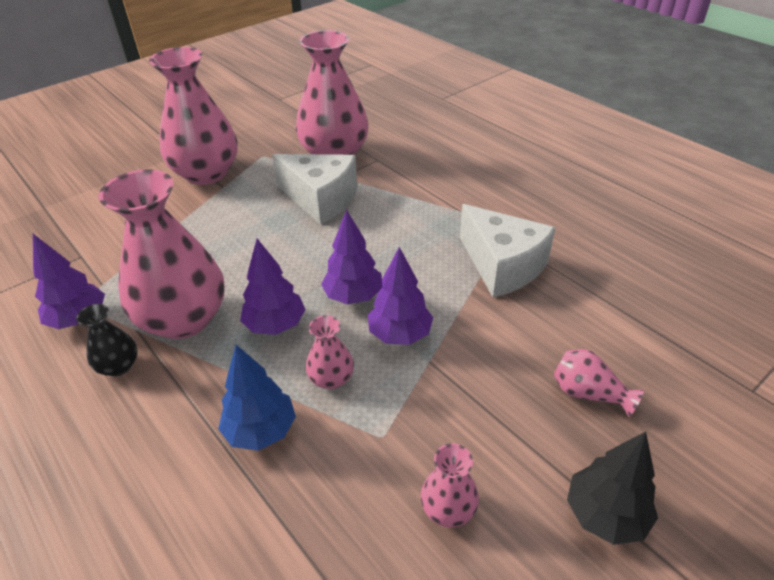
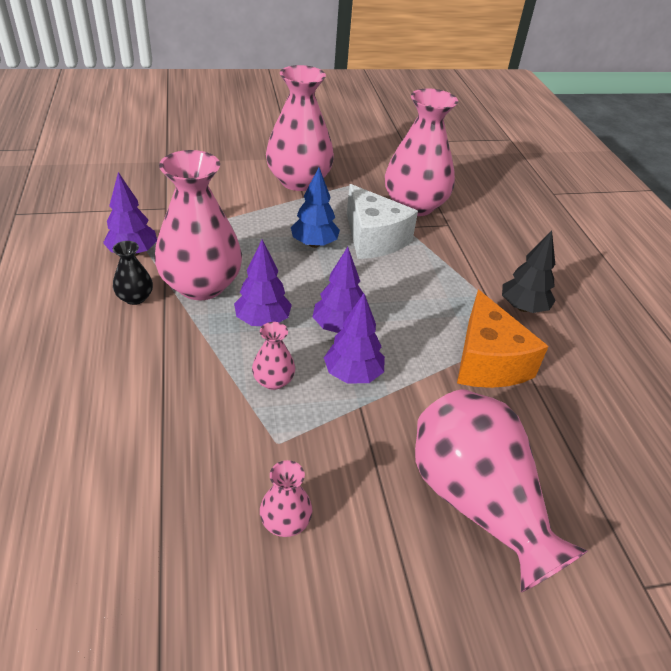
camera: 25 degrees right, 0 degrees up
blue tree [218,345,296,451] -> blue tree moved to [291,167,340,248]
white cheese [460,204,556,298] -> orange cheese [457,290,549,388]
pink vase [554,349,644,417] -> pink vase [415,389,588,592], size x2.25
black tree [567,432,658,545] -> black tree moved to [502,231,556,313]

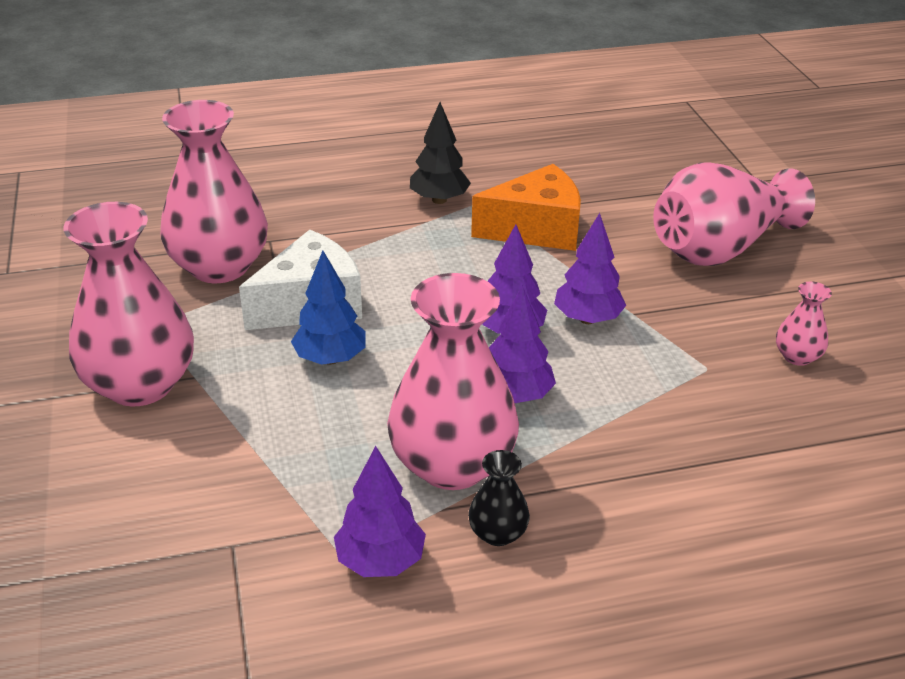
camera: 90 degrees left, 5 degrees down
pink vase [252,322,295,390] -> none

